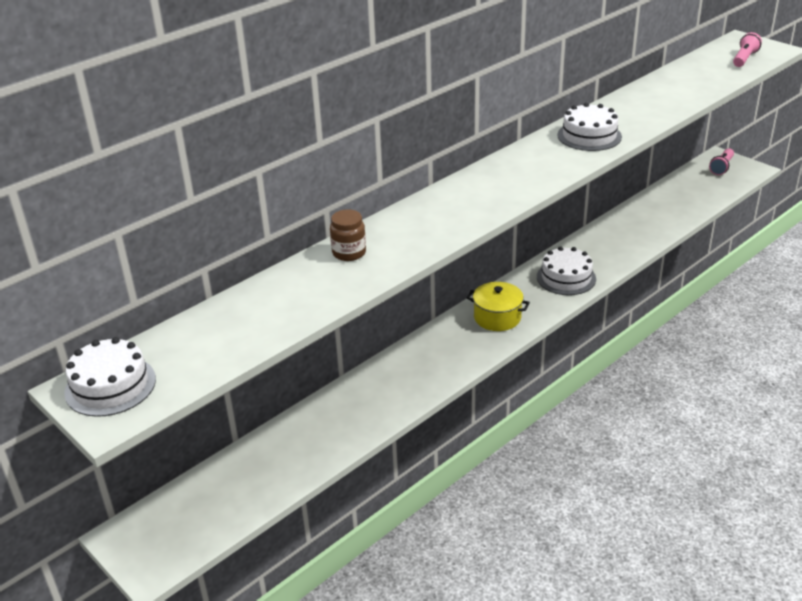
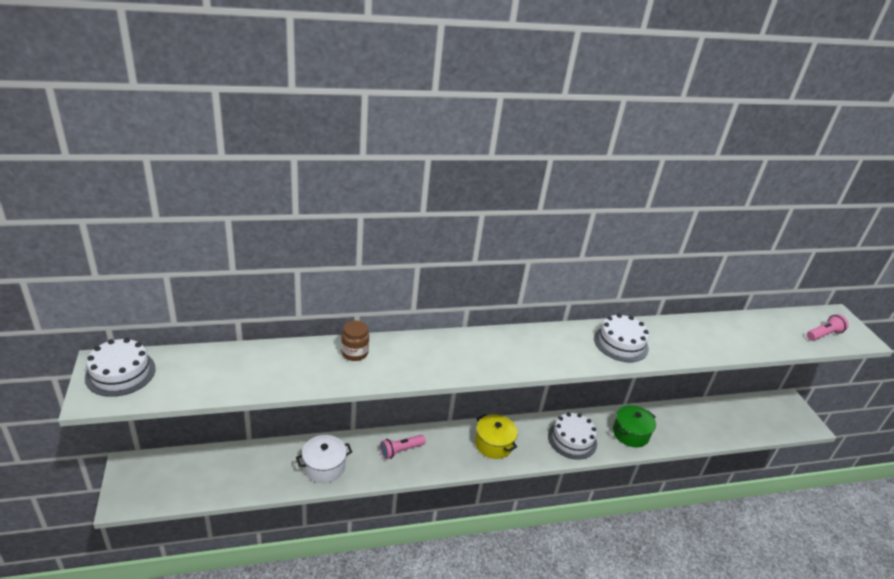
camera: 25 degrees right, 0 degrees up
pink flashlight [709,148,734,175] -> pink flashlight moved to [380,435,425,459]
none -> white pot [296,435,352,483]
none -> green pot [613,405,656,447]

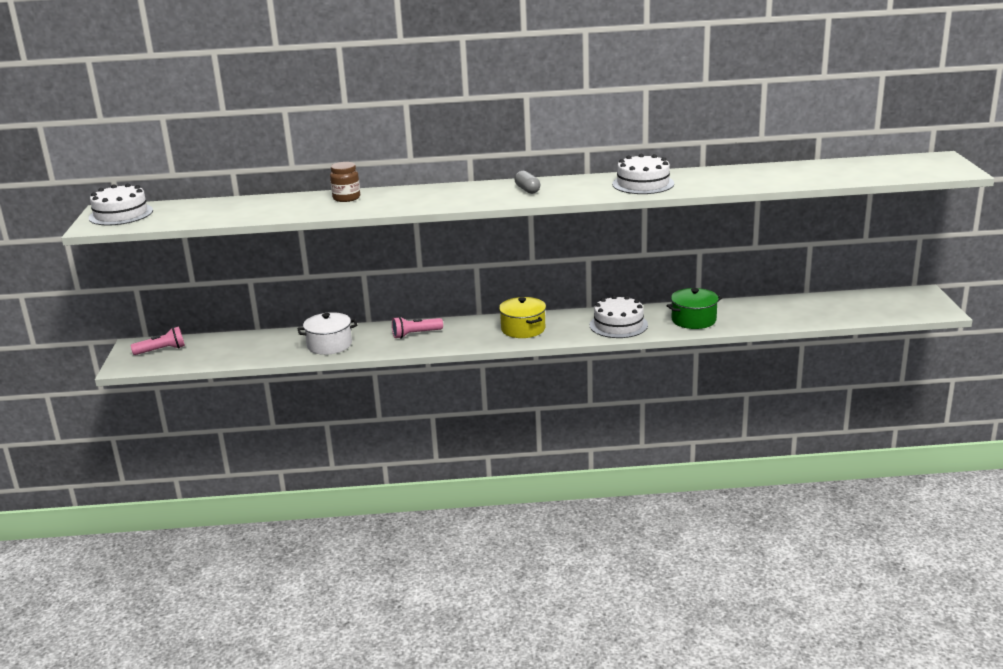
camera: 15 degrees right, 10 degrees down
pink flashlight [807,314,849,341] -> pink flashlight moved to [131,327,185,355]
none -> grey capsule [515,171,540,194]

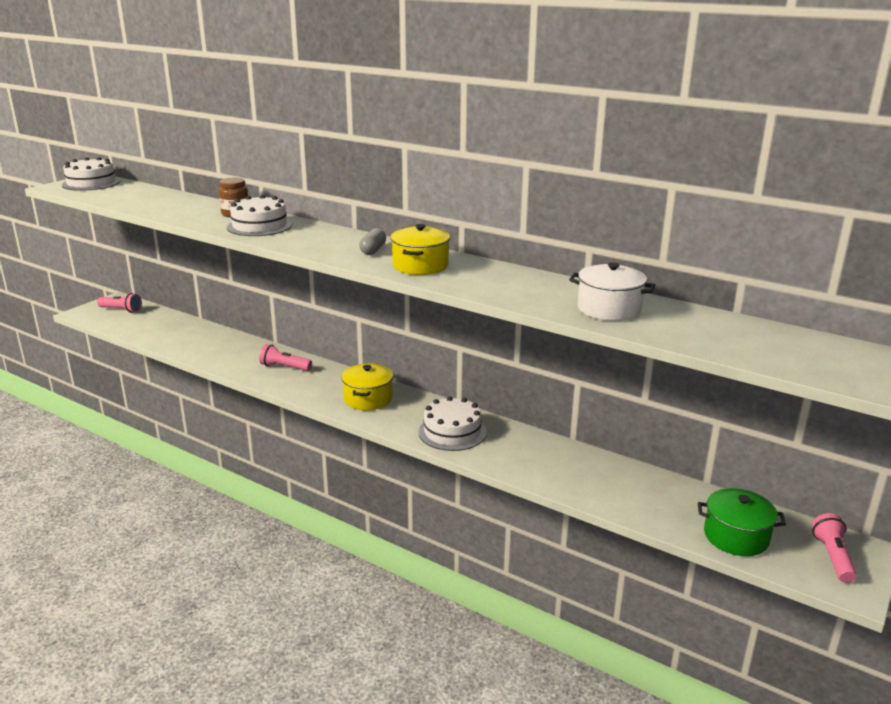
camera: 35 degrees right, 0 degrees up
white pot [297,312,357,355] -> white pot moved to [569,262,655,321]
white cake [612,154,674,194] -> white cake moved to [227,195,292,236]
green pot [666,288,722,329] -> green pot moved to [698,488,786,556]
none -> yellow pot [391,224,450,275]
none -> pink flashlight [812,513,857,583]

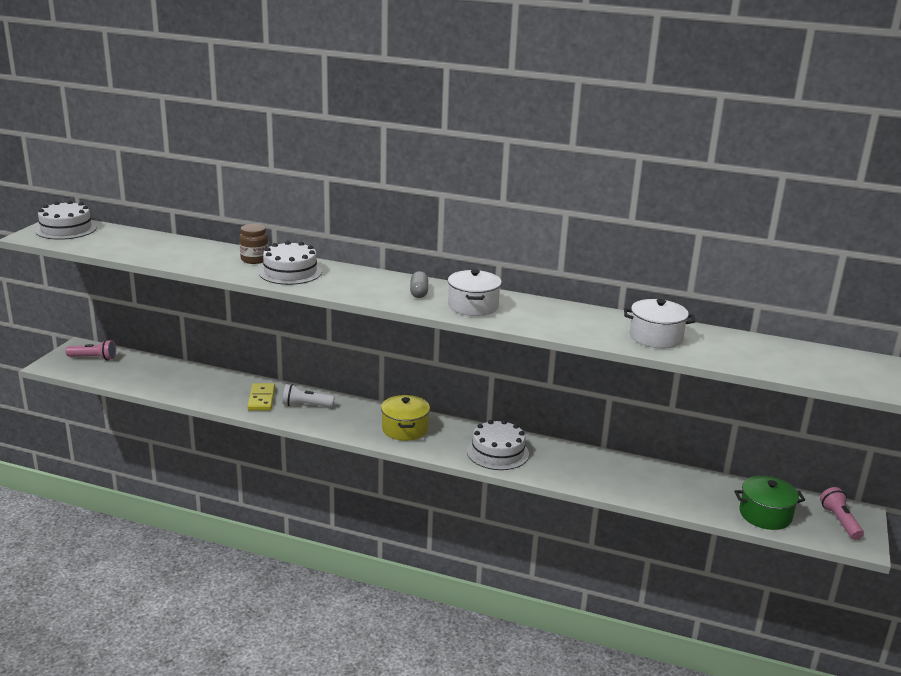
camera: 15 degrees left, 0 degrees up
pink flashlight [259,344,312,371] -> white flashlight [283,384,335,407]
yellow pot [391,224,450,275] -> white pot [448,269,502,316]
none -> yellow domino [248,383,275,411]

